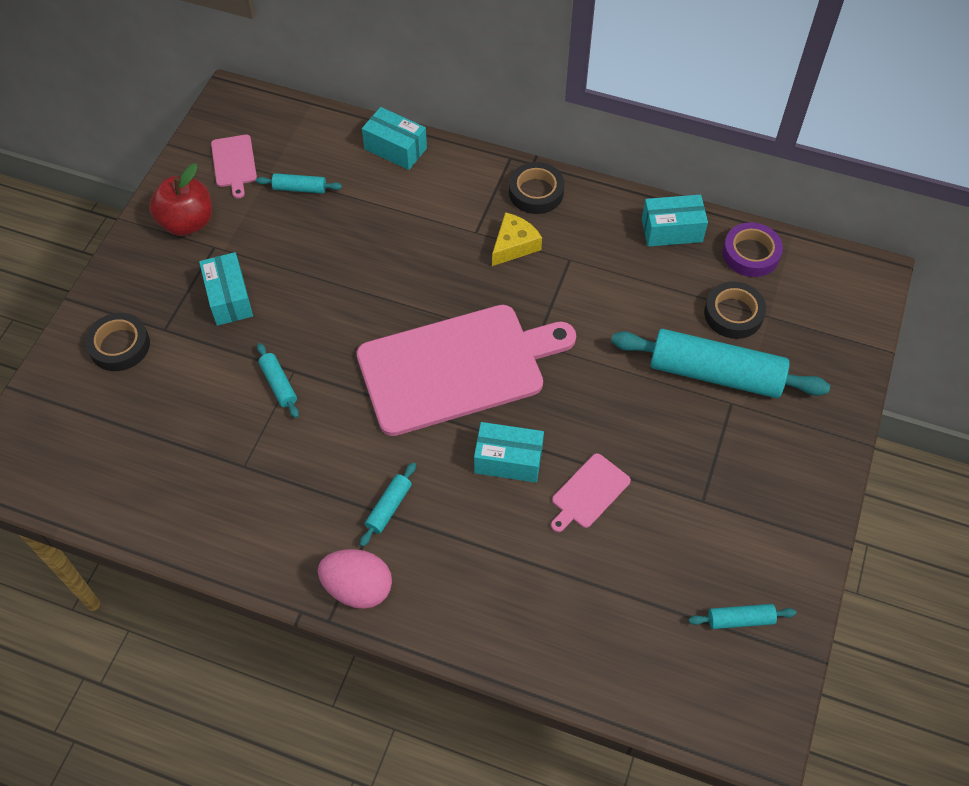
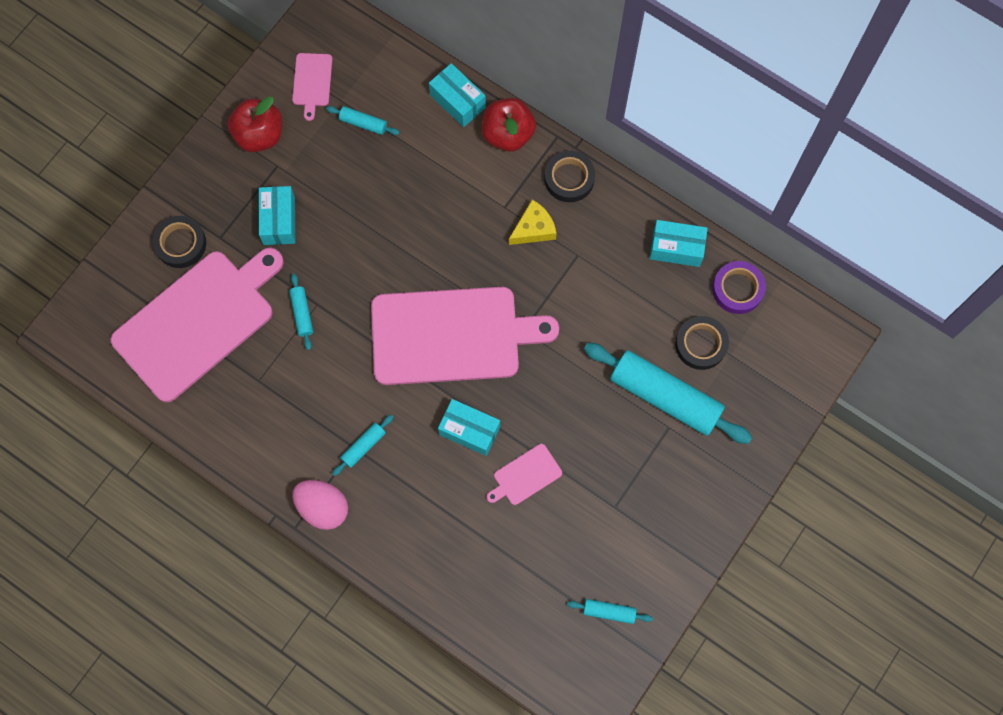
camera: 15 degrees right, 15 degrees up
none -> pink cutting board [110,248,284,403]
none -> red apple [482,98,536,152]

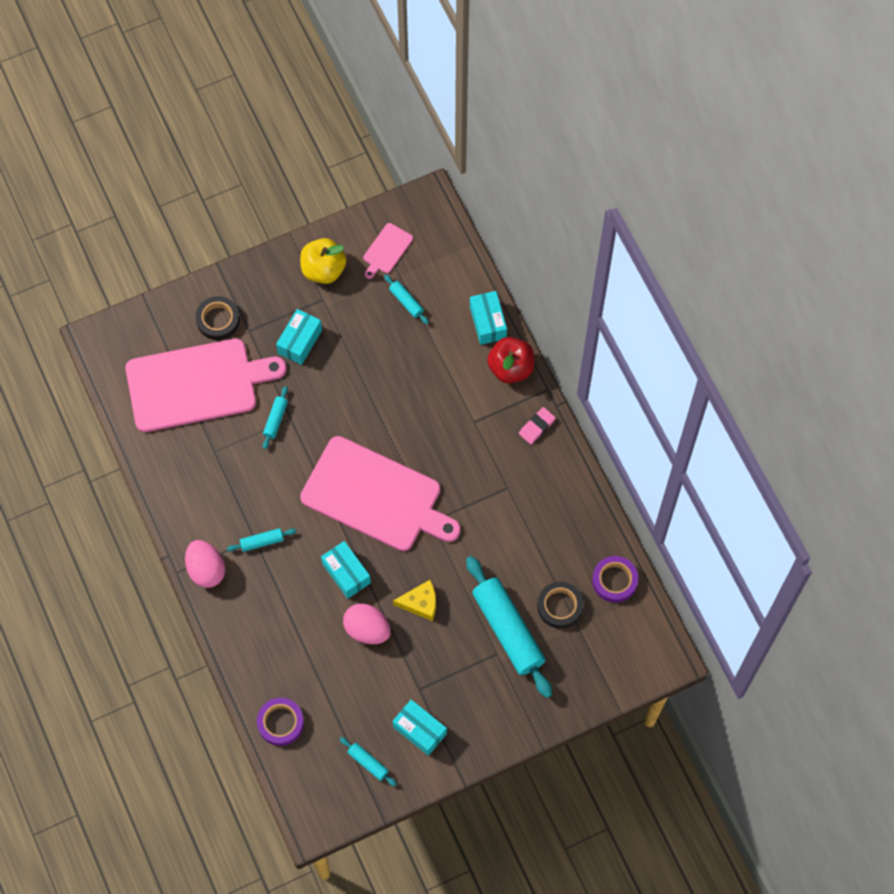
camera: 30 degrees right, 5 degrees down
red apple [228,96,282,152] -> yellow apple [300,238,347,284]
pink cutting board [487,444,562,505] -> pink egg [343,603,391,644]
yellow cheese [509,200,557,245] -> yellow cheese moved to [393,580,436,621]
black tape [544,151,595,202] -> pink eraser [519,407,556,444]
turquoise box [650,220,708,267] -> turquoise box moved to [392,700,447,756]
none -> purple tape [257,698,304,746]

